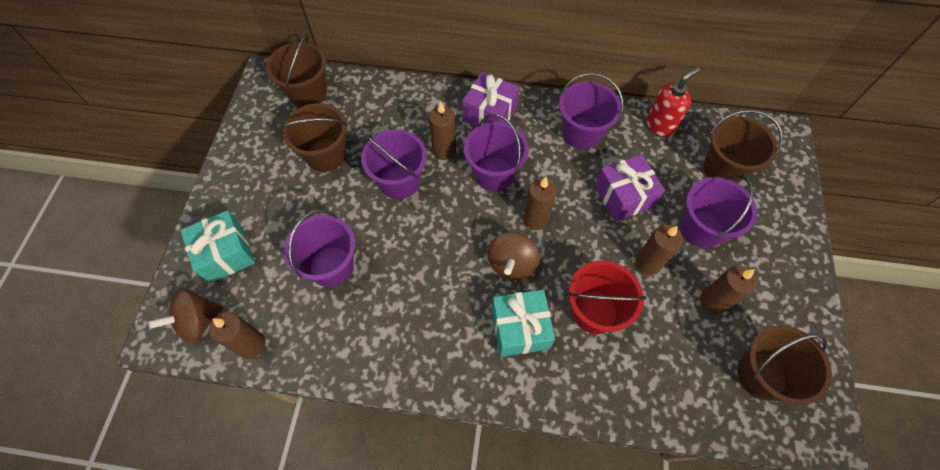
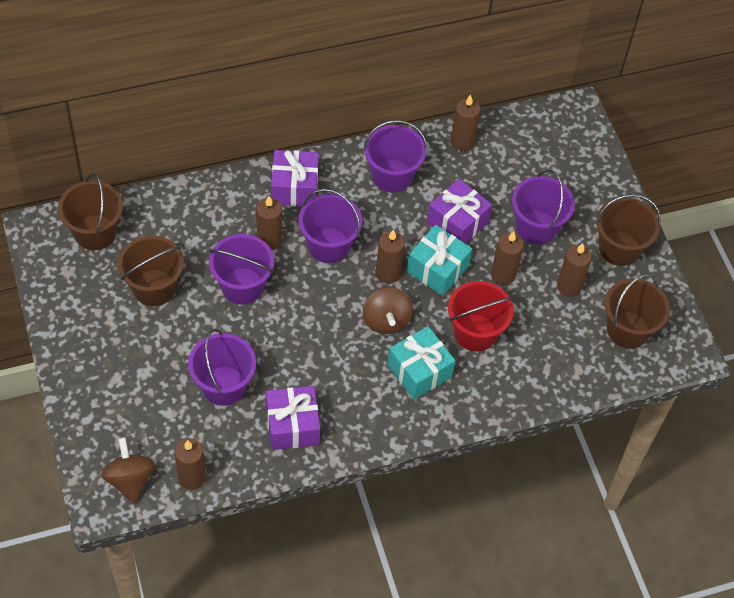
camera: 30 degrees left, 5 degrees down
brown spinning top [149,289,223,343] -> brown spinning top turned 135 degrees clockwise [101,437,155,503]
turquoise gift [180,210,255,283] -> turquoise gift moved to [407,225,472,296]
red soap dispenser [647,67,700,137] -> brown candle [451,94,480,151]
brown bucket [704,110,783,183] -> brown bucket moved to [596,194,661,266]
none -> purple gift [266,386,320,450]

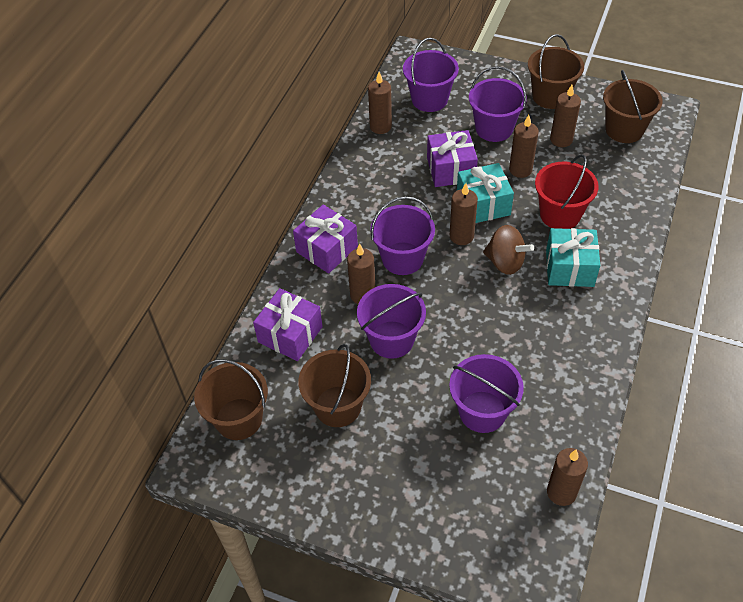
camera: 45 degrees left, 5 degrees down
brown spinning top [101,437,155,503] -> none
purple gift [266,386,320,450] -> purple gift moved to [253,288,323,361]
purple bucket [363,120,427,193] -> purple bucket moved to [403,38,459,112]

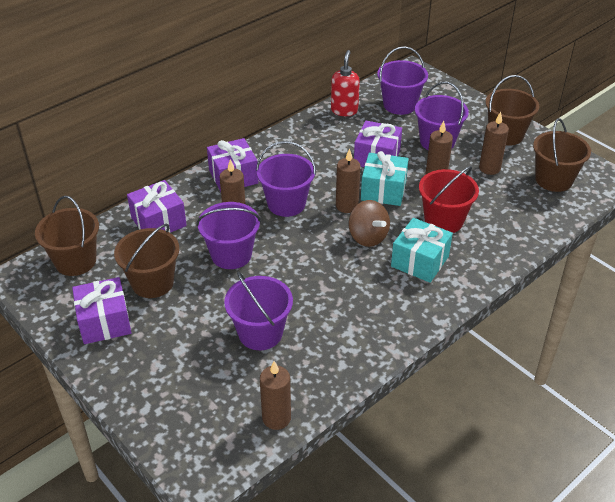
camera: 25 degrees right, 10 degrees down
brown candle [368,72,392,134] -> red soap dispenser [331,50,360,116]
none -> purple gift [72,277,132,344]

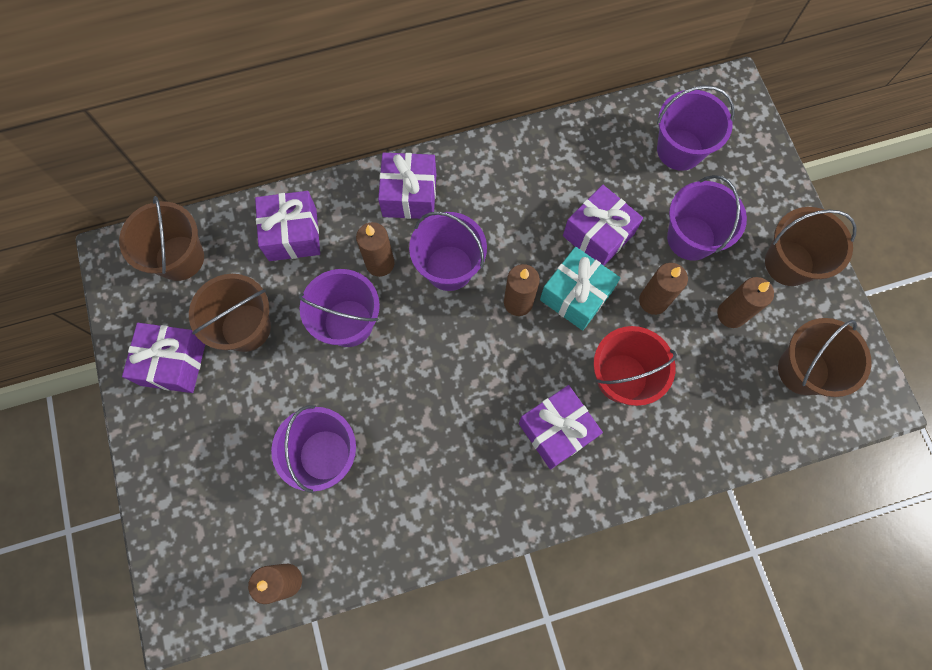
camera: 25 degrees right, 30 degrees up
red soap dispenser [331,50,360,116] -> none
brown spinning top [349,200,390,247] -> none
turquoise gift [391,218,453,283] -> purple gift [519,385,603,469]

